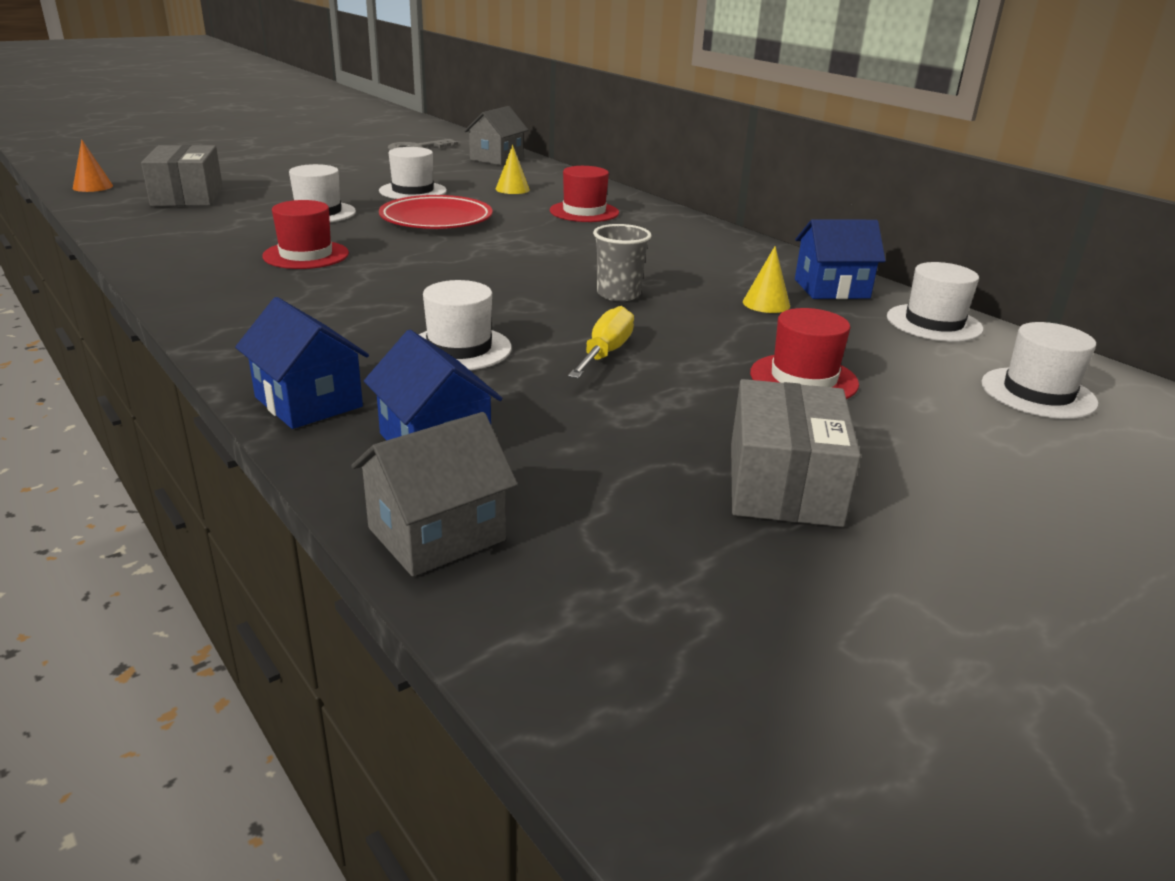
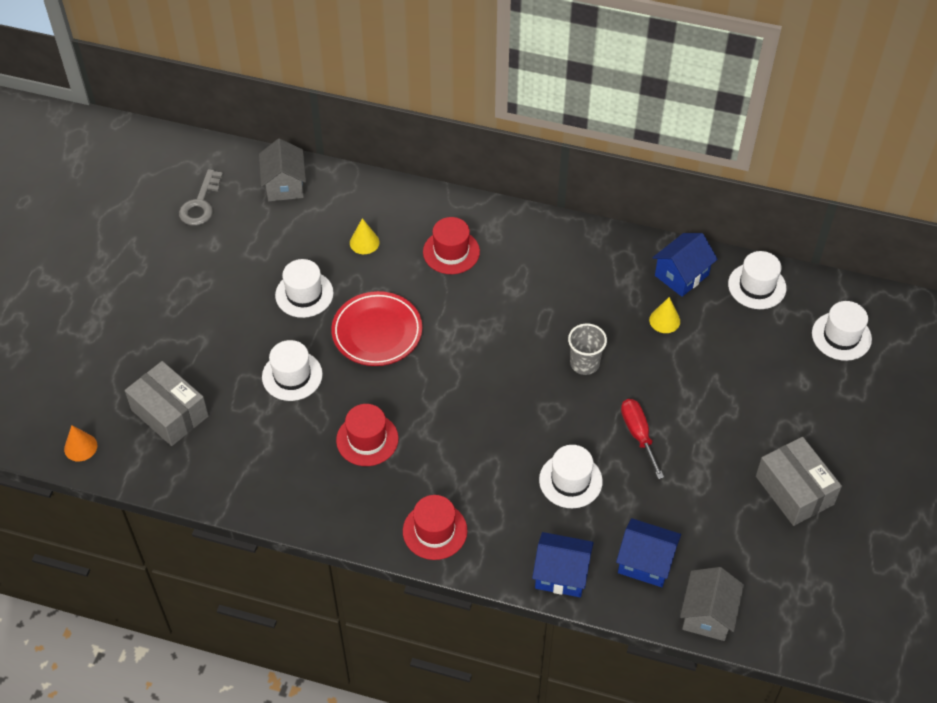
camera: 35 degrees left, 25 degrees up
yellow screwdriver [568,306,634,379] -> red screwdriver [621,399,664,479]
red hat [750,308,859,399] -> red hat moved to [403,495,467,560]

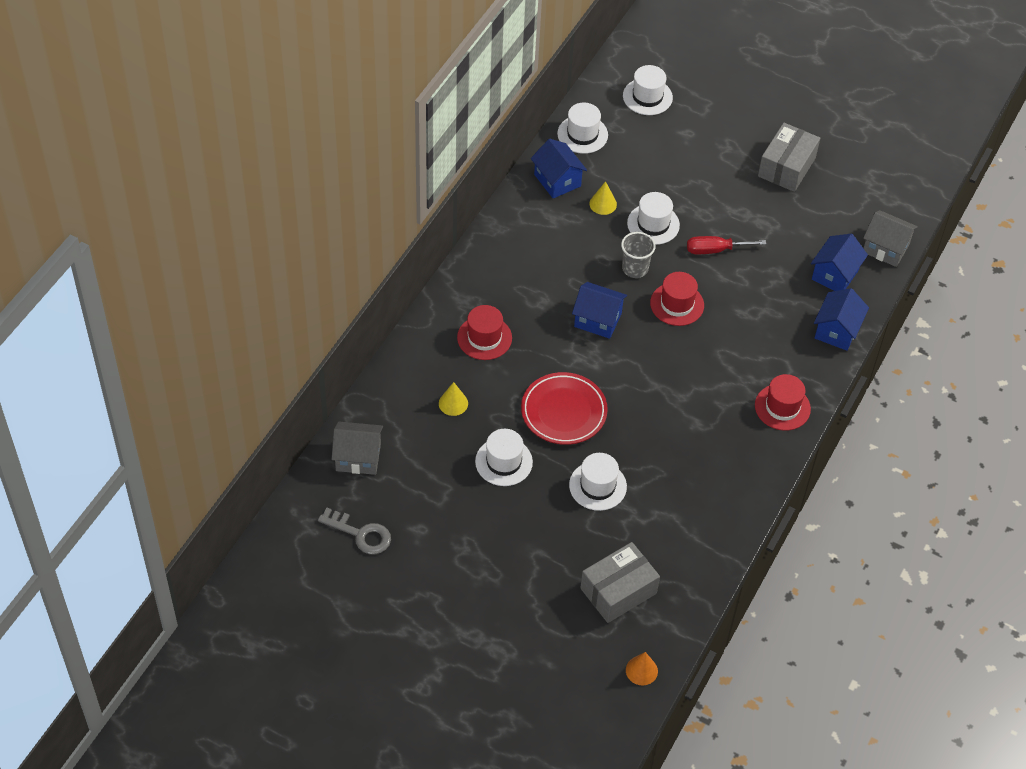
camera: 80 degrees left, 0 degrees up
red hat [336,404,399,466] -> red hat moved to [650,272,704,326]
white hat [539,445,603,508] -> white hat moved to [627,192,680,245]
grey box [756,437,842,526] -> grey box turned 45 degrees counterclockwise [758,123,820,192]
none -> blue house [572,282,627,339]

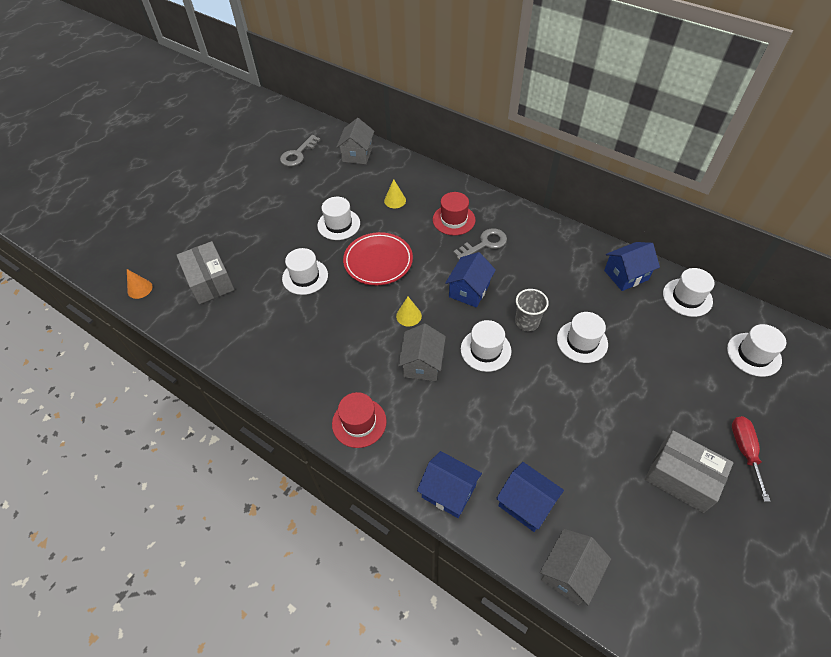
camera: 100 degrees right, 0 degrees up
yellow cone [589,181,617,215] -> yellow cone moved to [396,297,422,327]
red hat [650,272,704,326] -> white hat [461,320,512,372]
red screwdriver [687,236,766,254] -> red screwdriver moved to [732,416,770,502]
none -> grey house [398,324,446,381]
none -> grey key [453,228,507,260]

